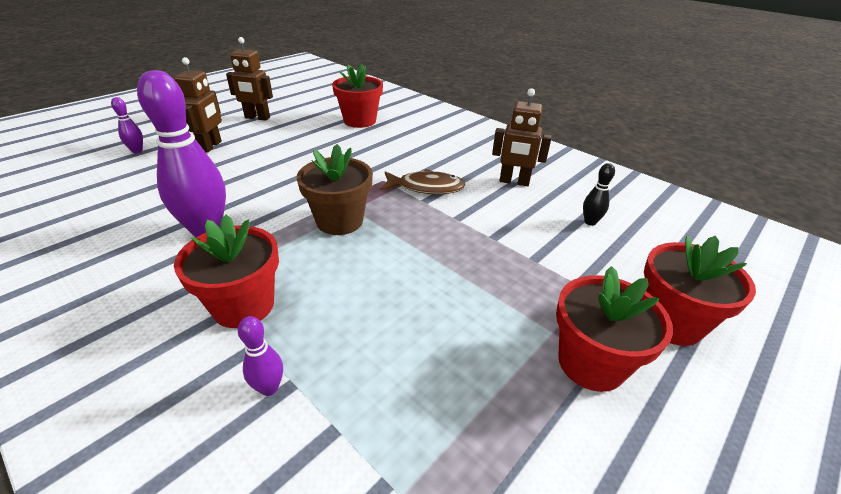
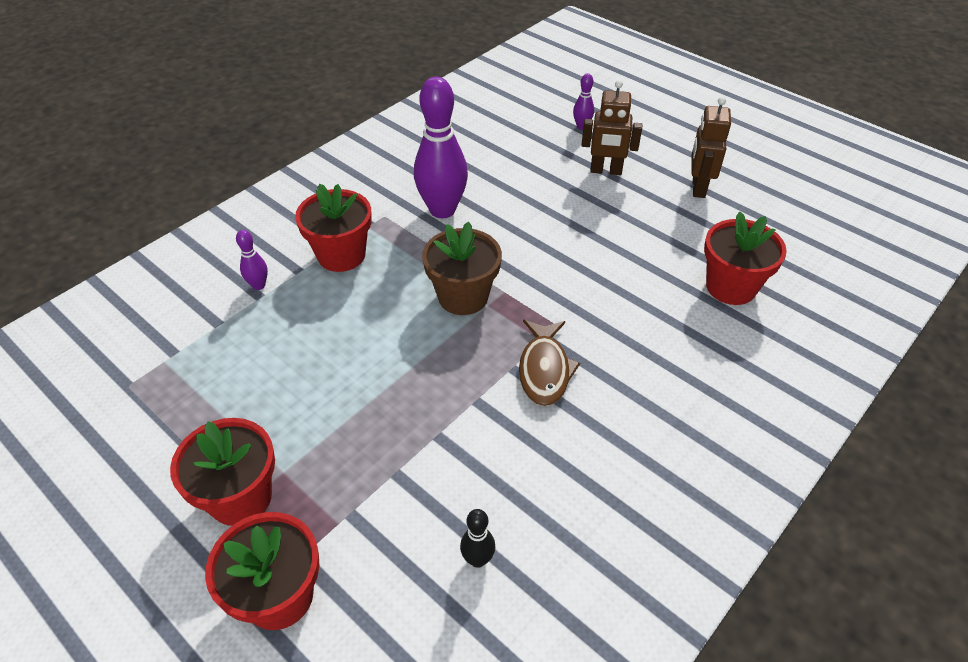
camera: 90 degrees right, 10 degrees up
brown robot [492,88,552,186] -> none

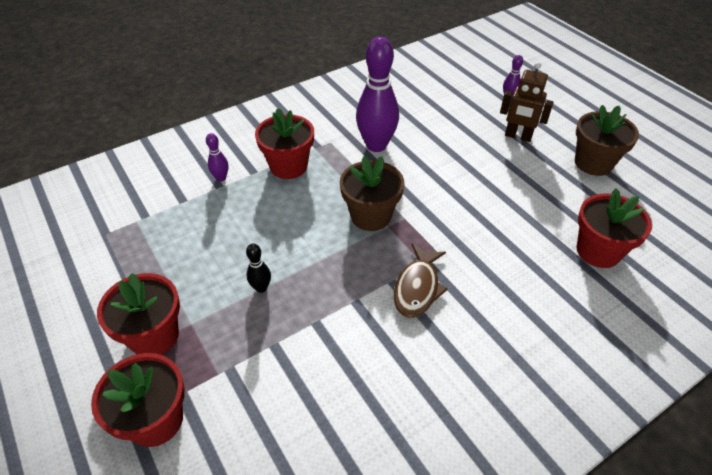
camera: 15 degrees right, 0 degrees up
black bowling pin [460,509,495,568] -> black bowling pin moved to [246,243,271,293]
brown robot [691,97,731,198] -> brown flower pot [575,105,639,176]

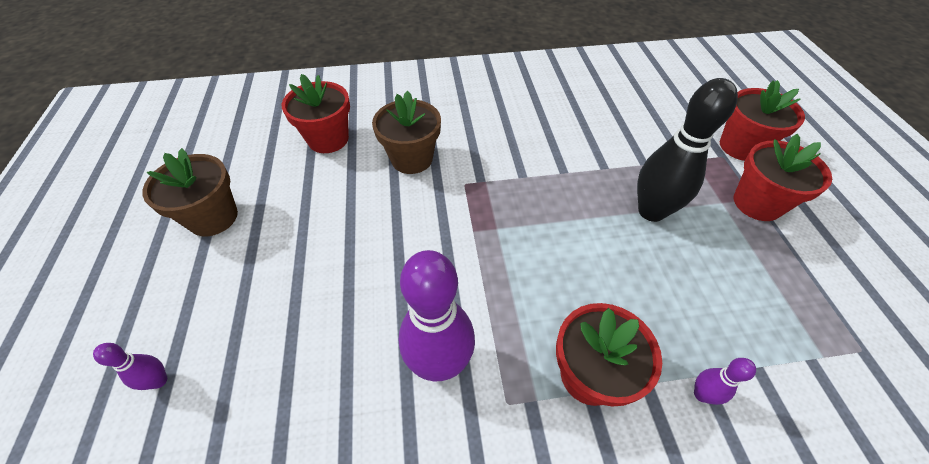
camera: 155 degrees left, 5 degrees up
black bowling pin [246,243,271,293] -> black bowling pin [637,78,738,222], size x2.23
brown flower pot [340,156,404,231] -> brown flower pot moved to [372,91,441,174]
brown fish [394,244,448,318] -> none
brown robot [500,62,554,142] -> none

